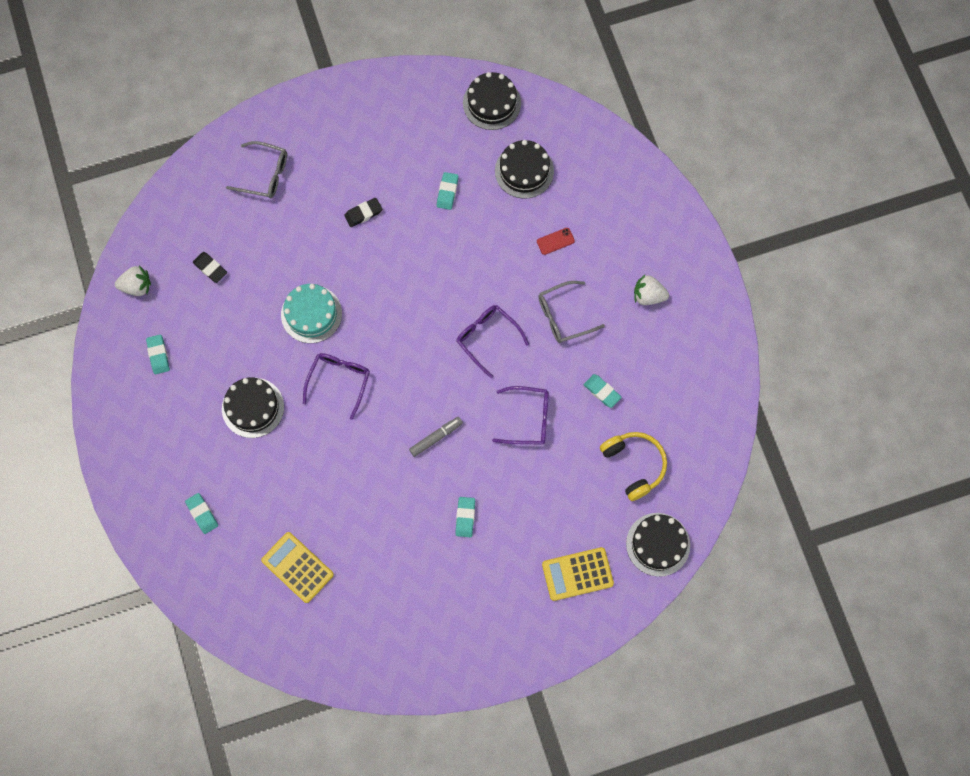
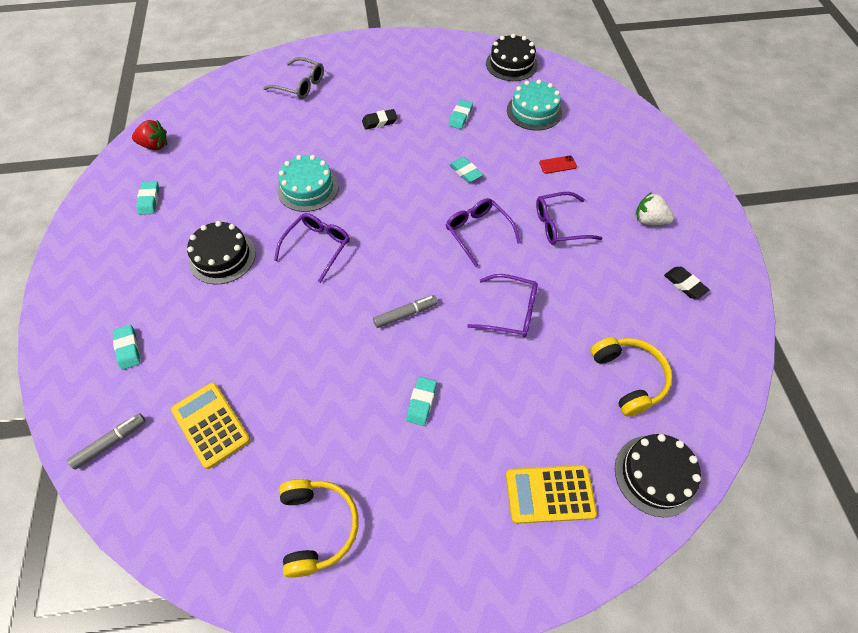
camera: 10 degrees right, 15 degrees down
white strawberry [115,266,151,296] -> red strawberry [132,120,167,150]
black eraser [193,252,227,283] -> black eraser moved to [664,267,709,299]
black cake [495,140,554,198] -> turquoise cake [507,79,562,131]
grey glasses [538,281,605,343] -> purple glasses [536,192,603,245]
turquoise eraser [584,374,622,408] -> turquoise eraser moved to [449,157,483,183]
none -> grey marker [67,413,146,470]
none -> yellow headphones [279,479,359,578]

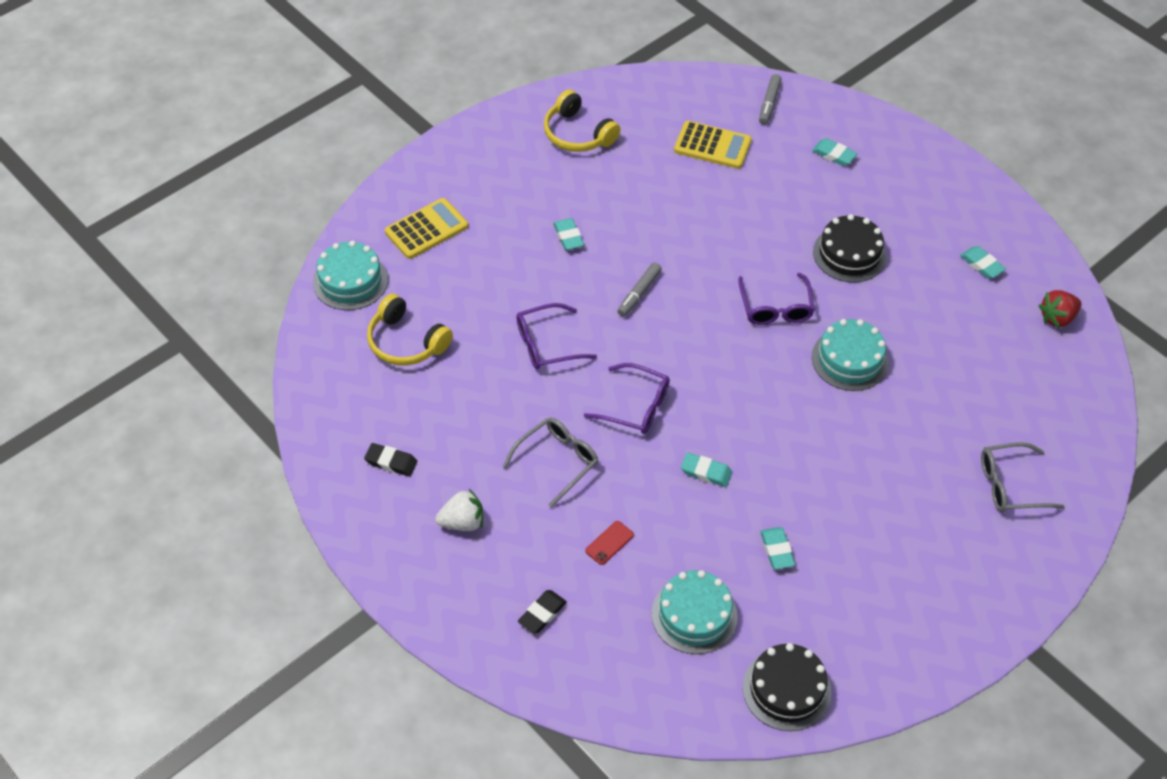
camera: 145 degrees right, 5 degrees down
black eraser [362,109,398,130] -> black eraser moved to [518,590,567,634]
purple glasses [536,192,603,245] -> grey glasses [503,418,598,508]
black cake [615,434,701,517] -> turquoise cake [313,241,388,310]

